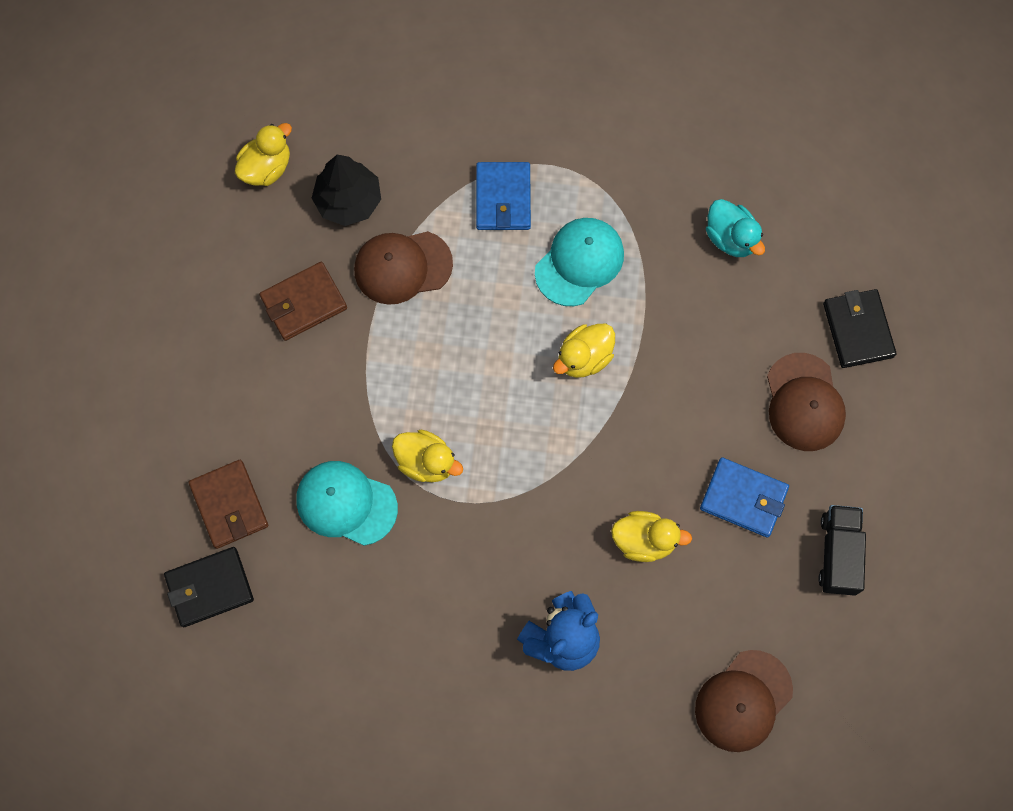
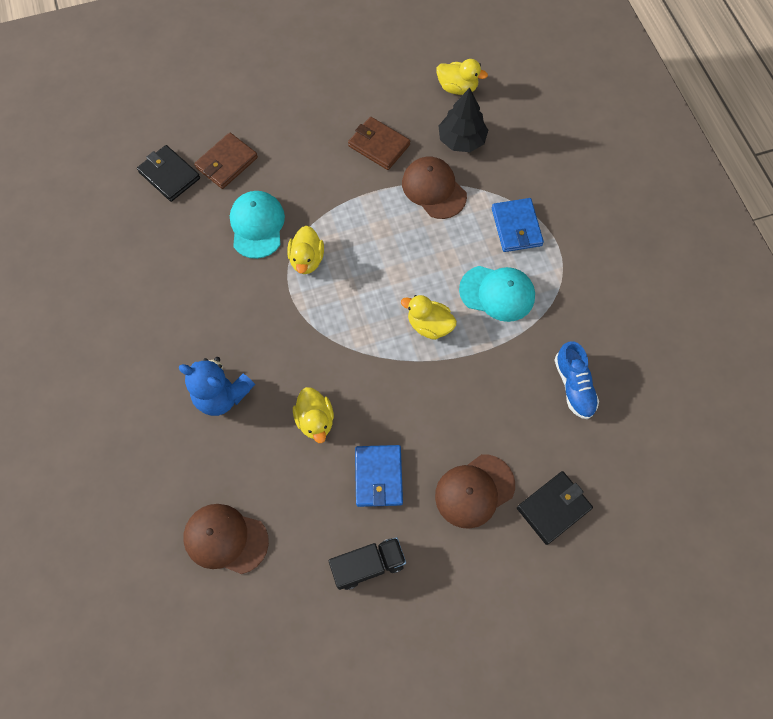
camera: 65 degrees right, 5 degrees down
blue wallet [476,162,531,230] -> blue wallet turned 75 degrees counterclockwise [492,198,544,252]
turquoise duck [706,199,765,257] -> blue shoe [555,341,599,419]

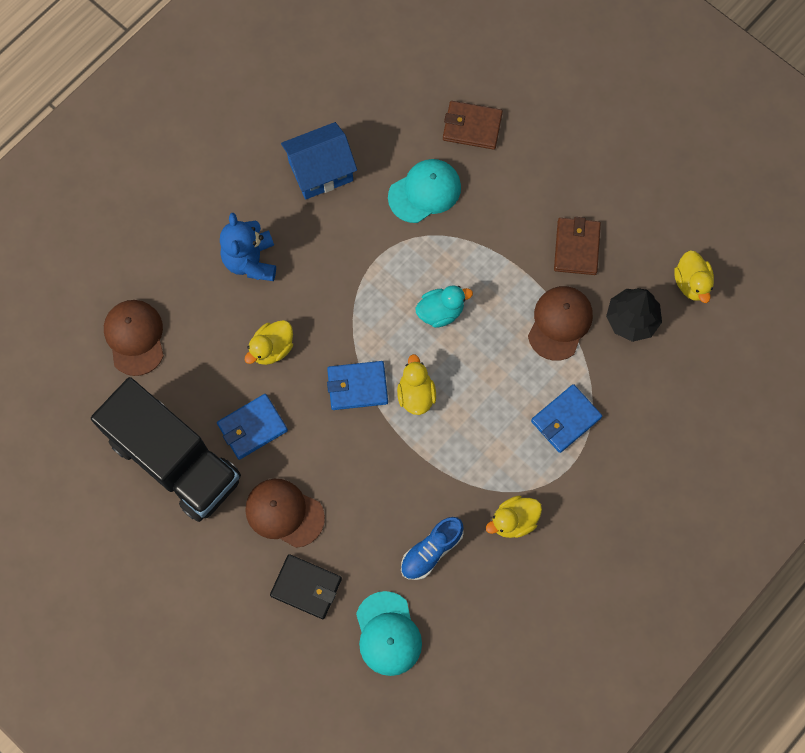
camera: 60 degrees right, 5 degrees up
black wallet [137,145,200,202] -> none
yellow duck [287,226,324,274] -> yellow duck moved to [486,495,542,538]
black truck [328,537,406,590] -> black truck [91,377,241,522], size x2.15
turquoise cap [459,266,535,322] -> turquoise cap moved to [356,591,422,676]
none -> blue house [281,122,357,200]
none -> blue wallet [327,361,388,410]
none -> turquoise duck [415,285,473,328]

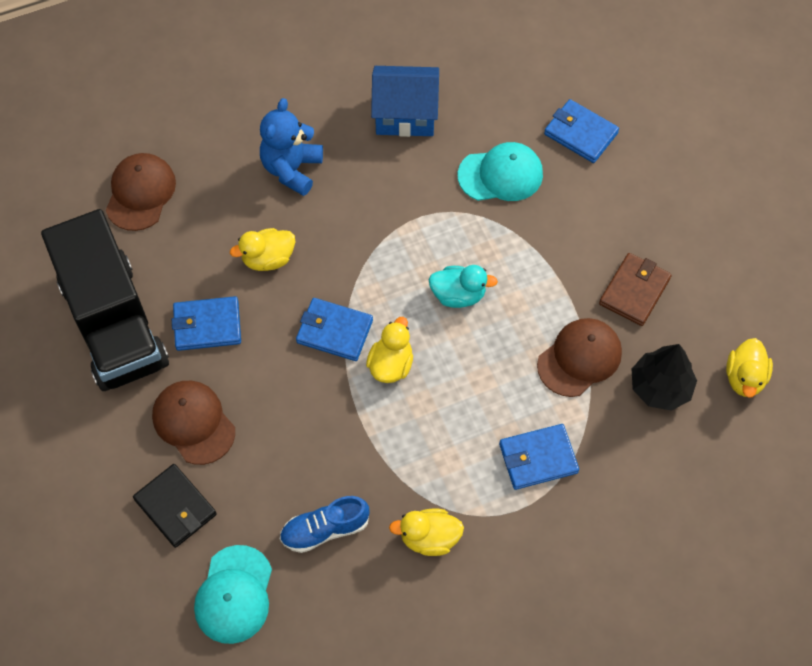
camera: 25 degrees right, 10 degrees down
brown wallet [443,101,503,150] -> blue wallet [544,99,619,163]

